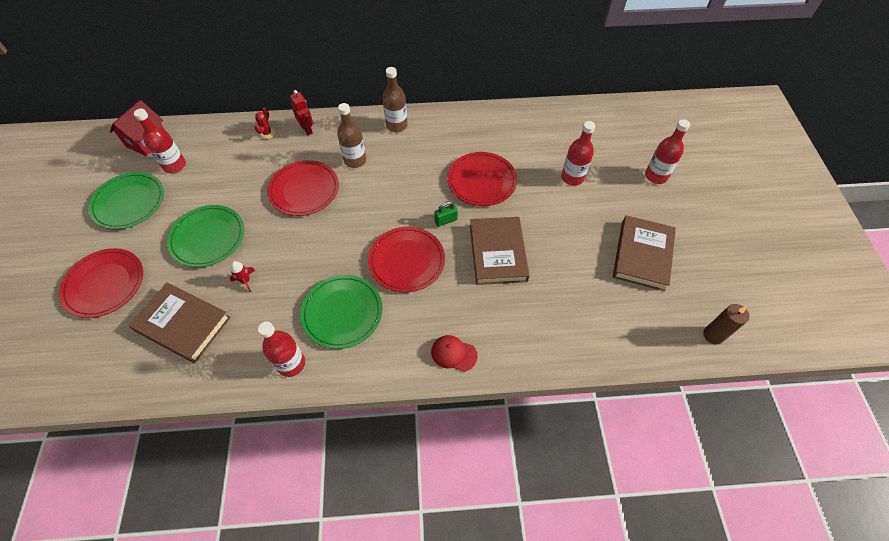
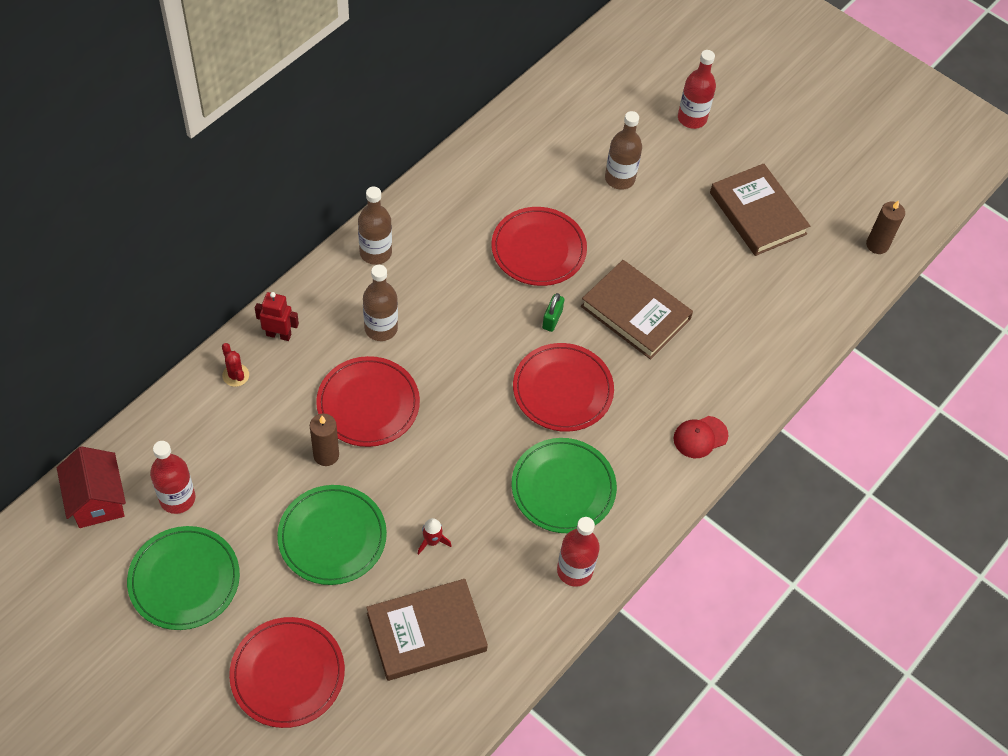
camera: 50 degrees left, 0 degrees up
red bottle [561,121,595,186] -> brown bottle [605,111,642,190]
none -> brown candle [310,413,339,466]

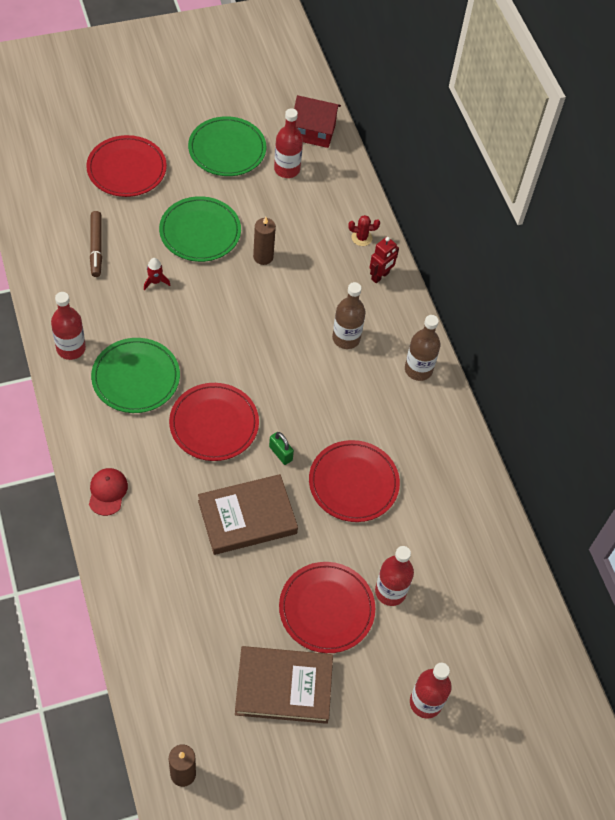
camera: 120 degrees right, 0 degrees up
red plate [316,356,420,447] -> red plate moved to [279,562,375,653]
brown book [366,579,488,681] -> brown marker [90,211,102,277]
brown bottle [605,111,642,190] -> red bottle [375,546,414,606]

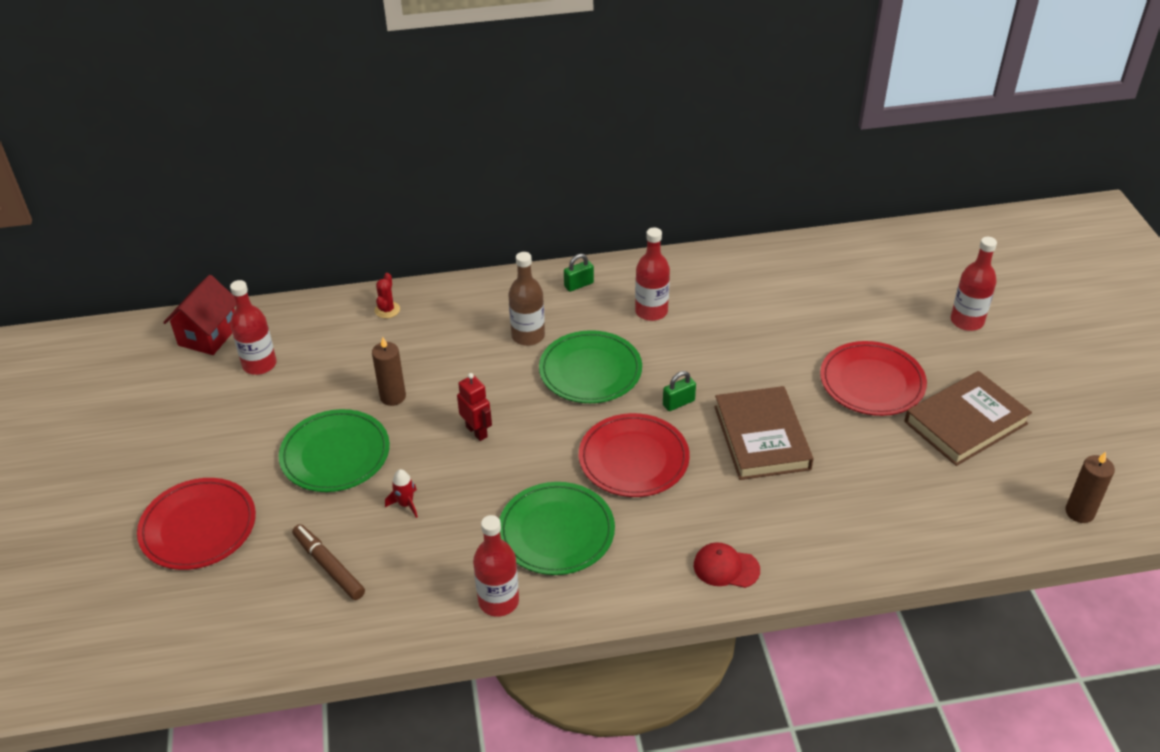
camera: 75 degrees left, 15 degrees down
brown marker [90,211,102,277] -> brown marker turned 135 degrees counterclockwise [292,524,365,600]
green plate [188,116,266,176] -> green plate moved to [539,330,642,403]
brown book [235,646,333,724] -> brown book turned 45 degrees clockwise [904,371,1032,466]
red plate [309,440,400,522] -> none
red robot [369,237,399,283] -> red robot moved to [457,373,492,441]
red bottle [375,546,414,606] -> red bottle moved to [635,227,670,321]
brown bottle [405,315,440,381] -> green padlock [564,254,594,292]

